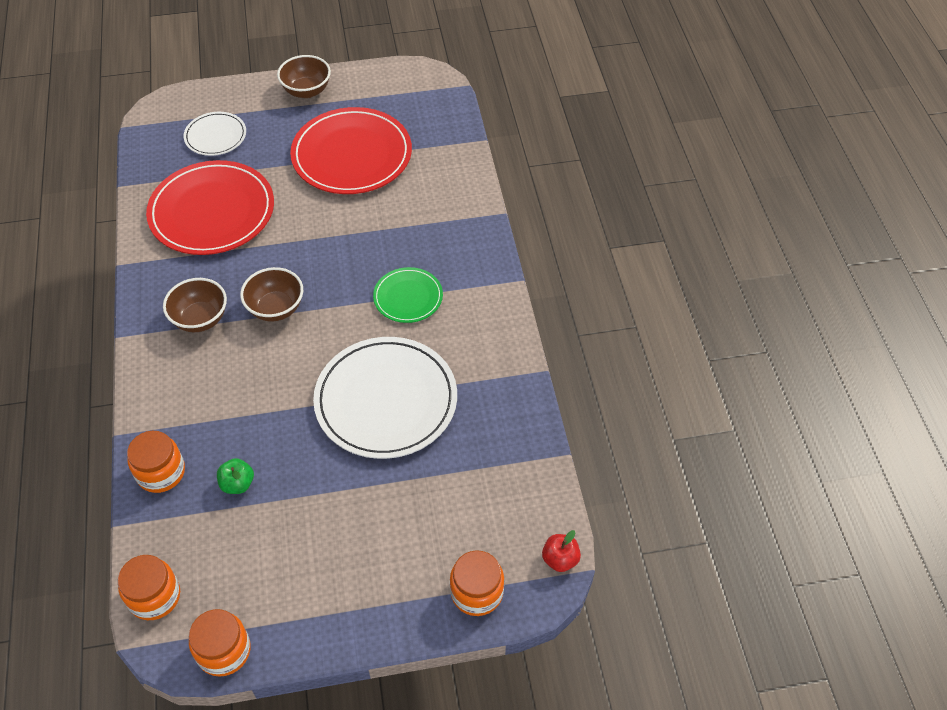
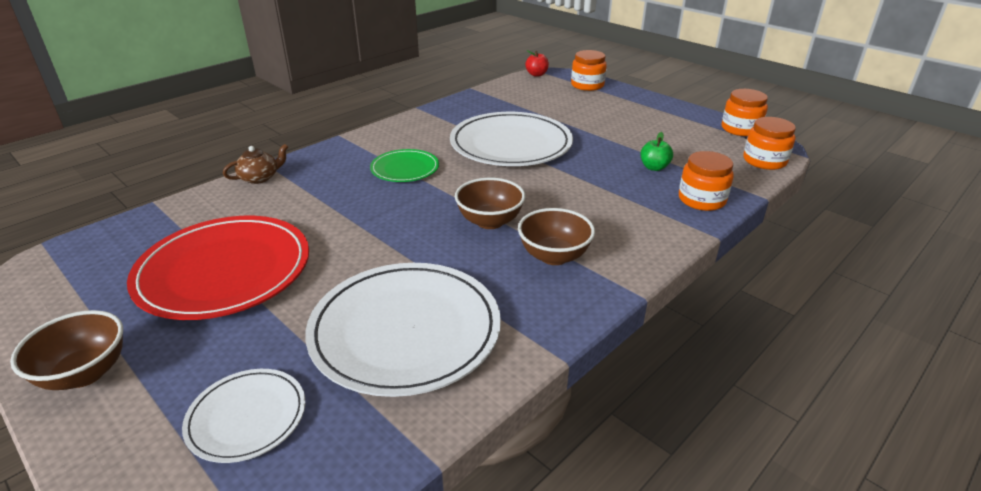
camera: 125 degrees left, 20 degrees down
red plate [146,160,274,255] -> white plate [305,263,501,397]
none -> brown teapot [223,144,288,184]

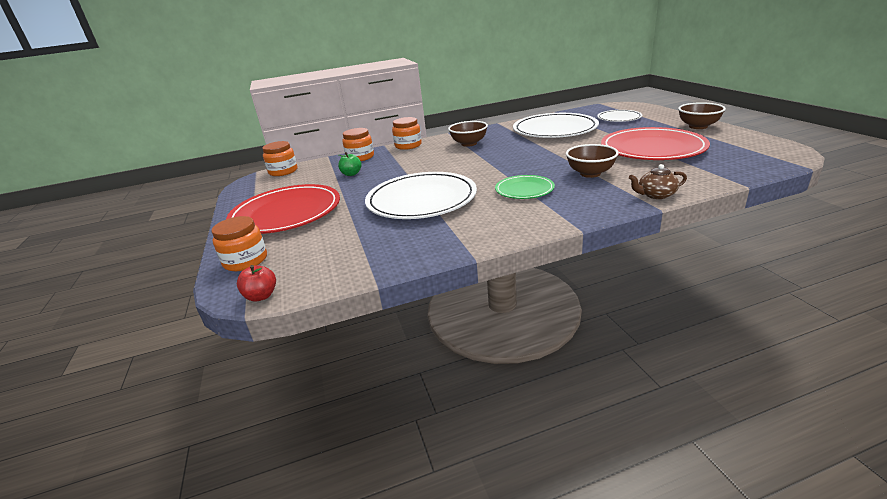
camera: 150 degrees left, 5 degrees down
brown bowl [455,178,525,229] -> brown bowl moved to [566,144,619,178]
orange jar [721,89,768,136] -> orange jar moved to [392,117,422,150]
none -> red plate [226,184,340,234]

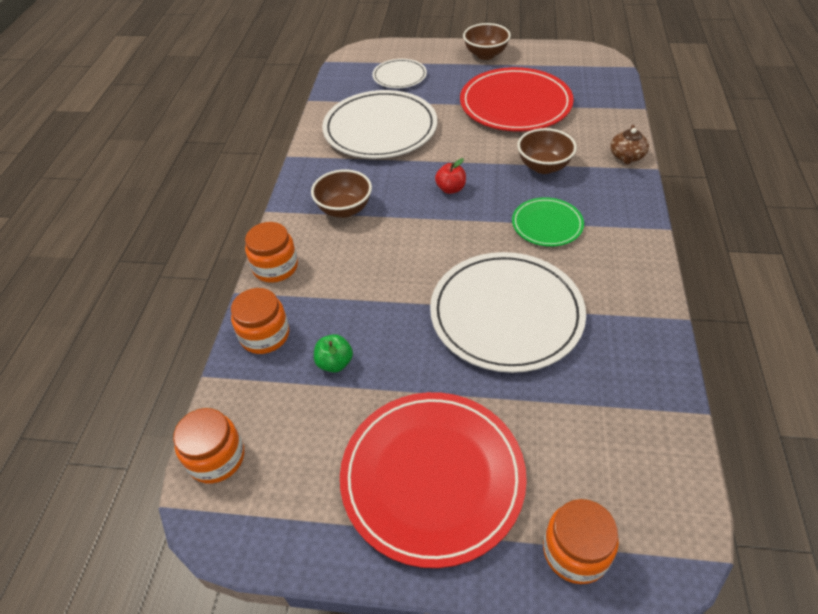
camera: 65 degrees left, 20 degrees up
red apple [237,265,276,302] -> red apple moved to [435,158,466,194]

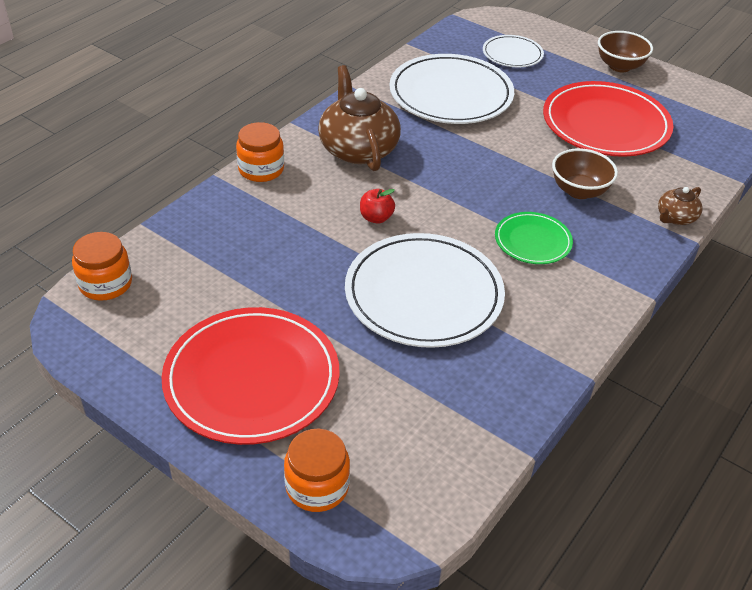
camera: 25 degrees right, 5 degrees down
orange jar [231,288,289,354] -> none
brown bowl [311,169,372,218] -> brown teapot [318,65,401,171]
green apple [314,334,353,373] -> none
red apple [435,158,466,194] -> red apple moved to [360,189,395,224]

